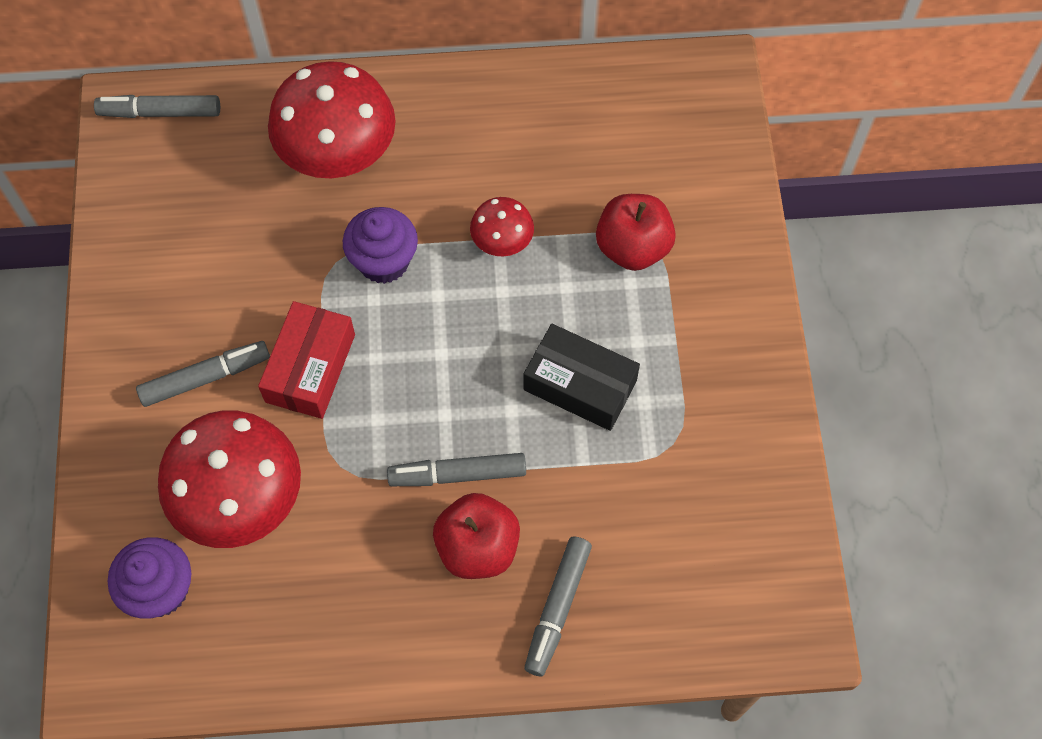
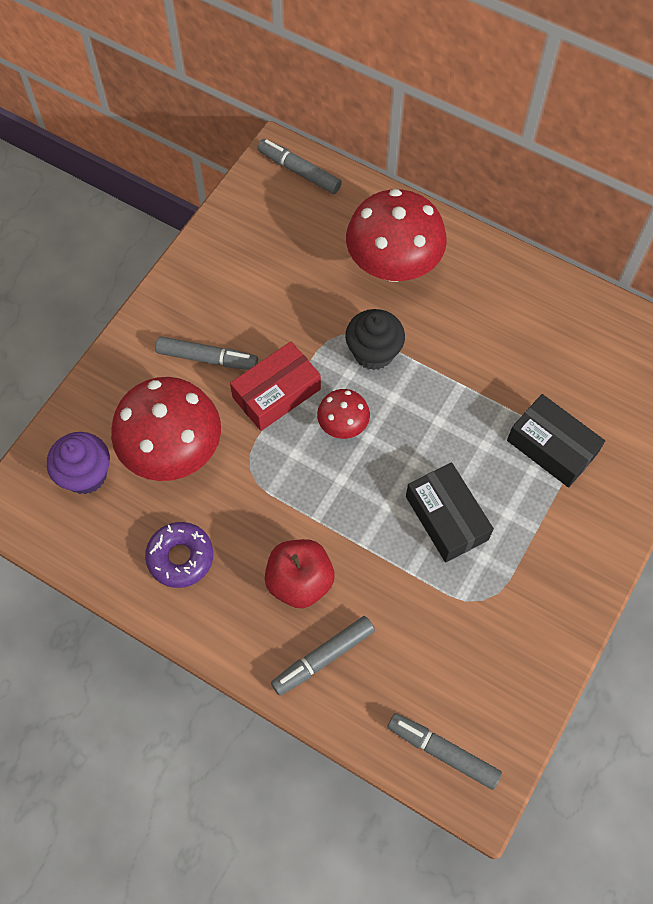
camera: 35 degrees right, 0 degrees up
purple cupcake [343,207,418,284] -> black cupcake [345,309,405,370]
grey marker [387,453,526,486] -> grey marker moved to [387,713,502,790]
red mushroom [470,197,534,257] -> red mushroom moved to [317,389,370,439]
red apple [596,194,676,271] -> black box [507,394,605,488]
none -> purple donut [145,522,213,588]

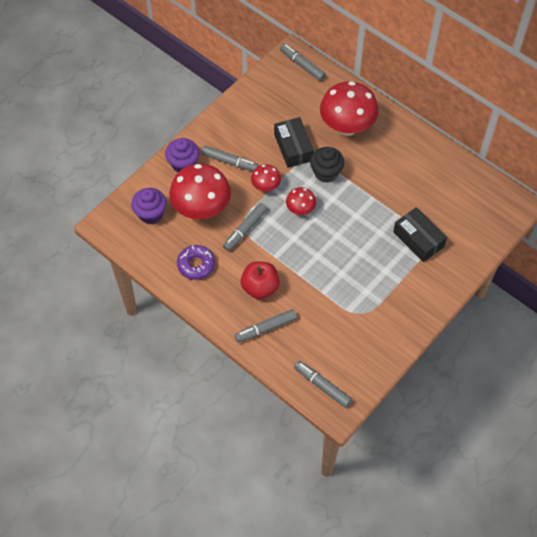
camera: 10 degrees right, 5 degrees down
red box [230,342,321,431] -> red mushroom [251,164,281,192]
black box [406,462,494,562] -> black box moved to [274,117,314,168]
none -> purple cupcake [165,138,200,172]
none -> grey marker [223,203,267,251]

